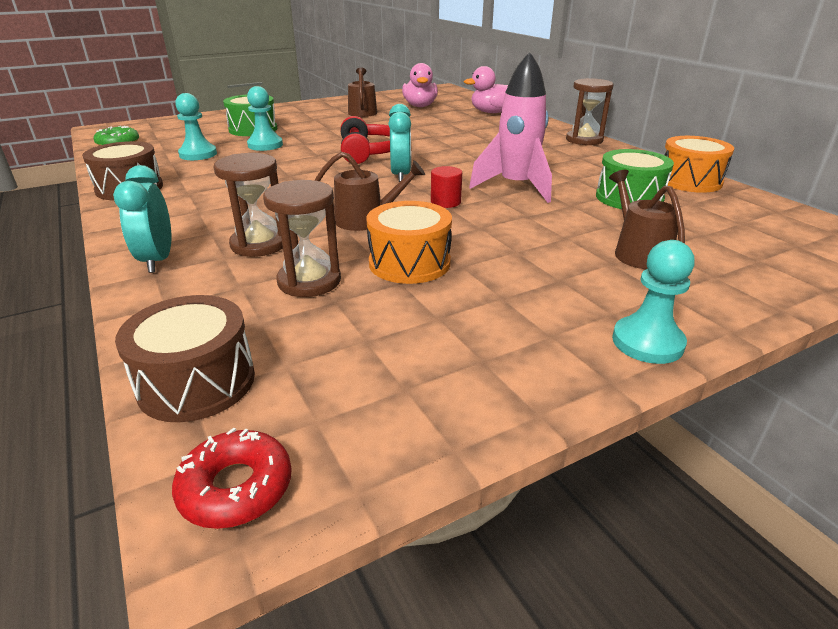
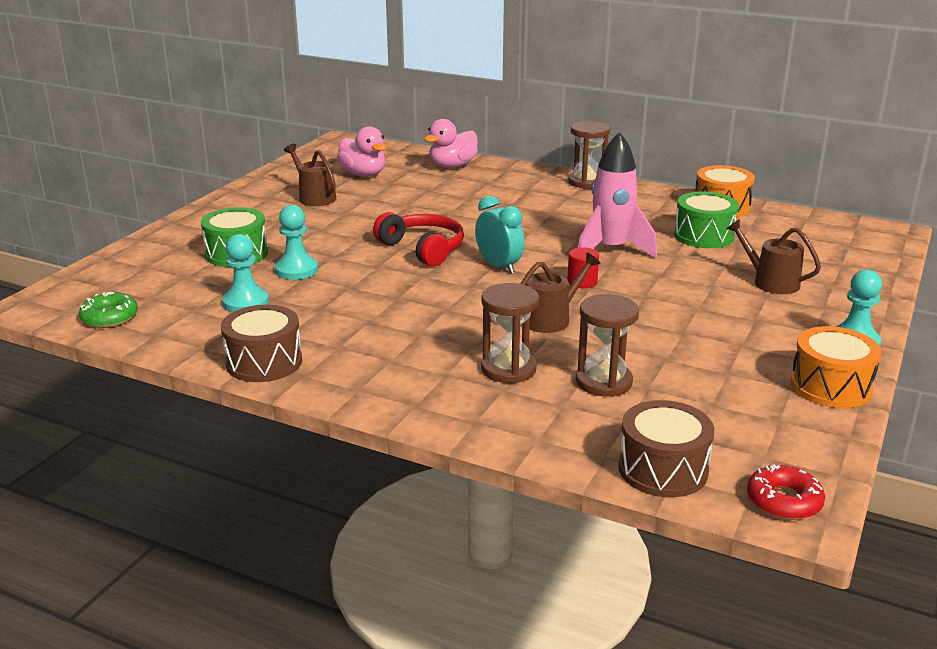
camera: 35 degrees left, 5 degrees down
turquoise clock [113,165,171,273] -> none
orange drum [366,201,452,284] -> orange drum moved to [791,326,881,408]

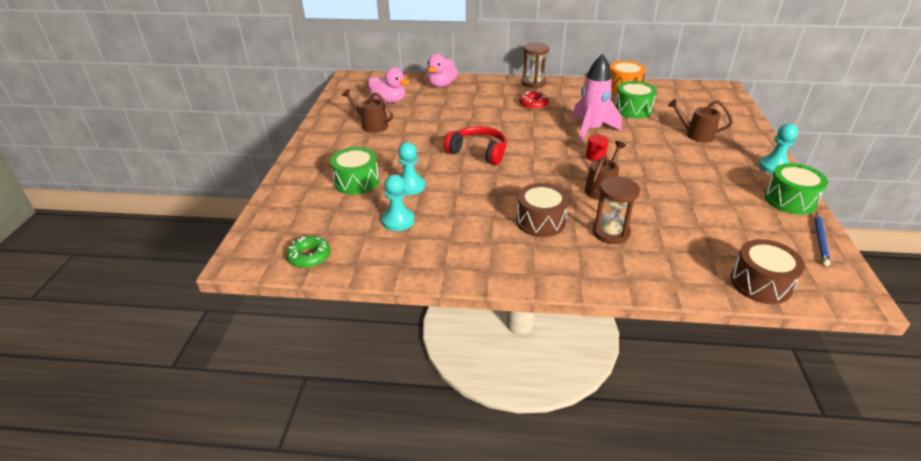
camera: 20 degrees left, 10 degrees up
brown drum [221,305,302,382] -> brown drum moved to [516,183,569,237]
turquoise clock [475,196,525,274] -> none
brown hourglass [576,294,639,397] -> none
red donut [747,464,825,520] -> red donut moved to [519,92,549,110]
orange drum [791,326,881,408] -> green drum [764,163,828,215]
none -> blue pencil [814,212,830,266]

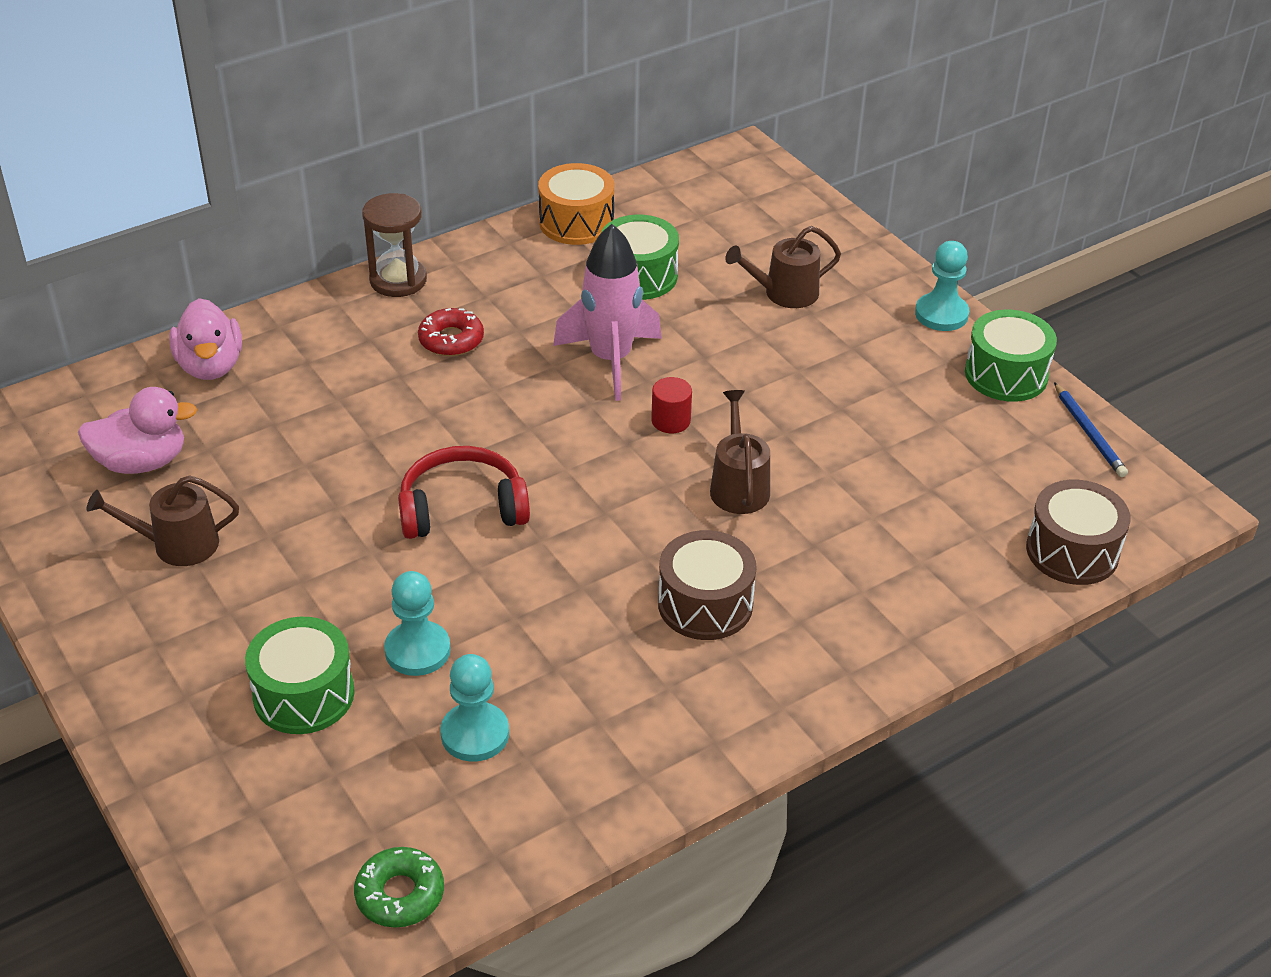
camera: 40 degrees left, 5 degrees up
brown hourglass [592,176,640,244] -> none

